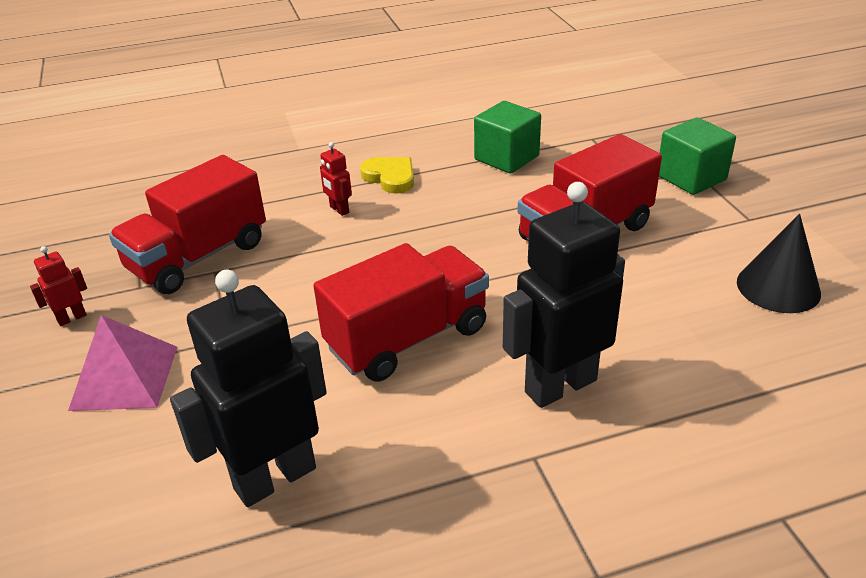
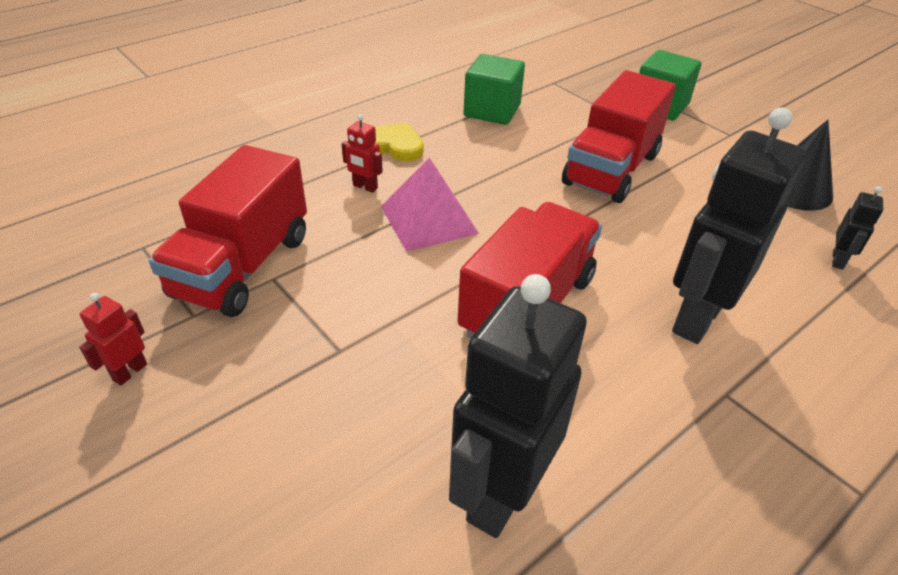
camera: 25 degrees left, 5 degrees up
pink pyramid [68,315,177,411] -> pink pyramid moved to [381,157,479,252]
none -> black robot [832,186,883,270]

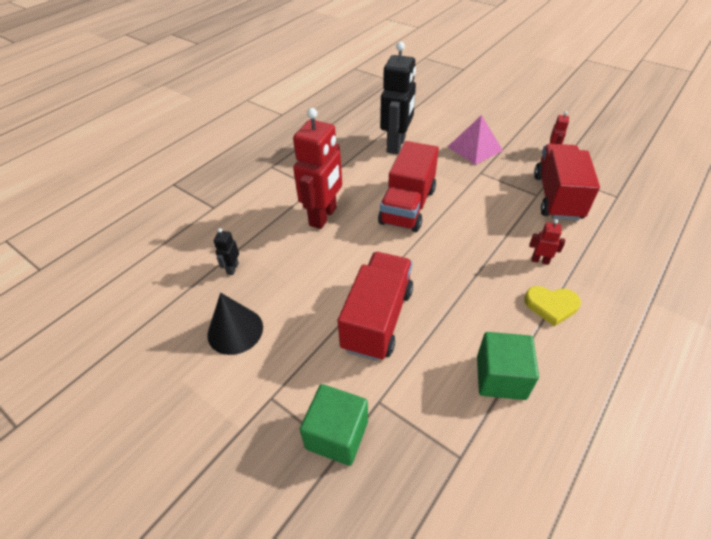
camera: 170 degrees right, 5 degrees up
pink pyramid [381,157,479,252] -> pink pyramid moved to [448,115,503,165]
black robot [672,107,806,344] -> red robot [293,108,342,229]

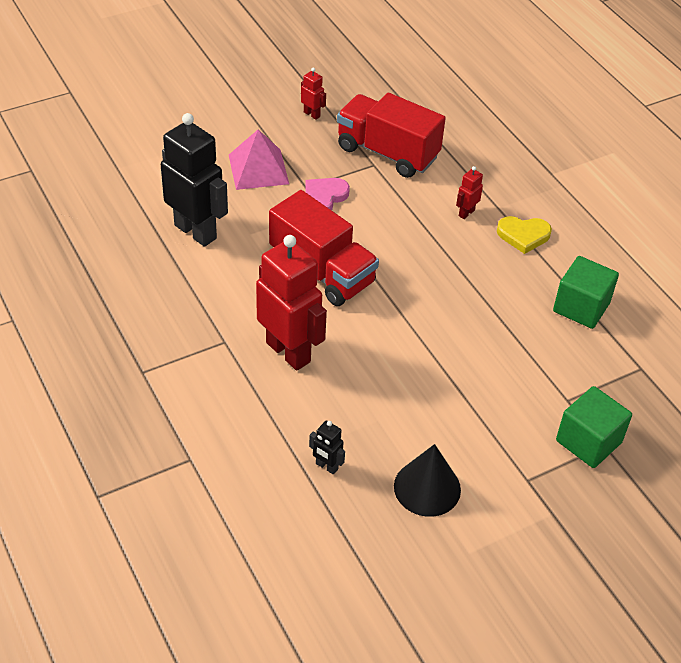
camera: 70 degrees left, 0 degrees up
red truck [338,252,413,361] -> none
yellow heart [524,286,581,326] -> yellow heart turned 60 degrees clockwise [497,216,552,254]
none -> pink heart [305,178,350,210]

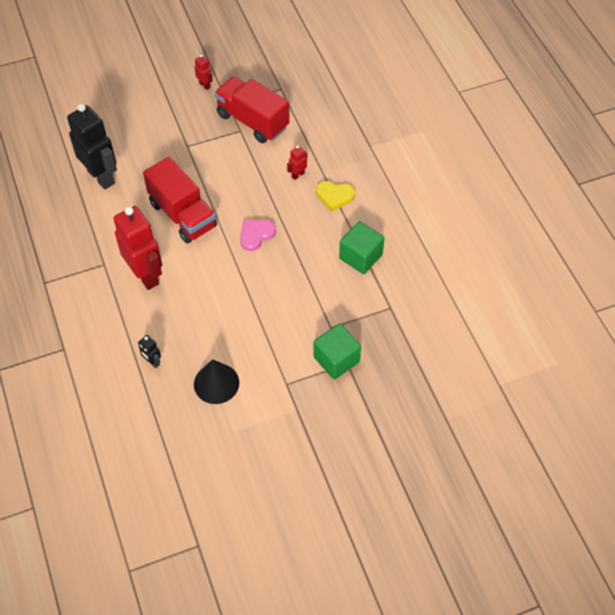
camera: 10 degrees right, 10 degrees up
pink pyramid [229,130,289,190] -> none
pink heart [305,178,350,210] -> pink heart moved to [240,220,276,251]

